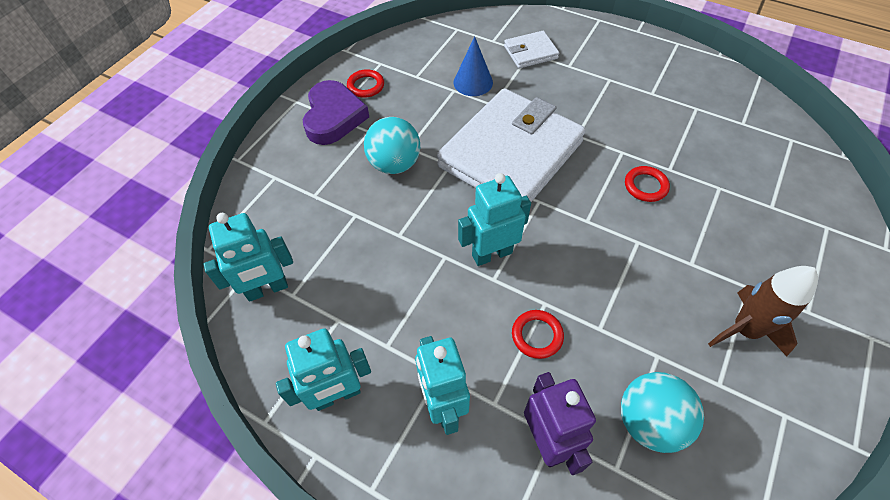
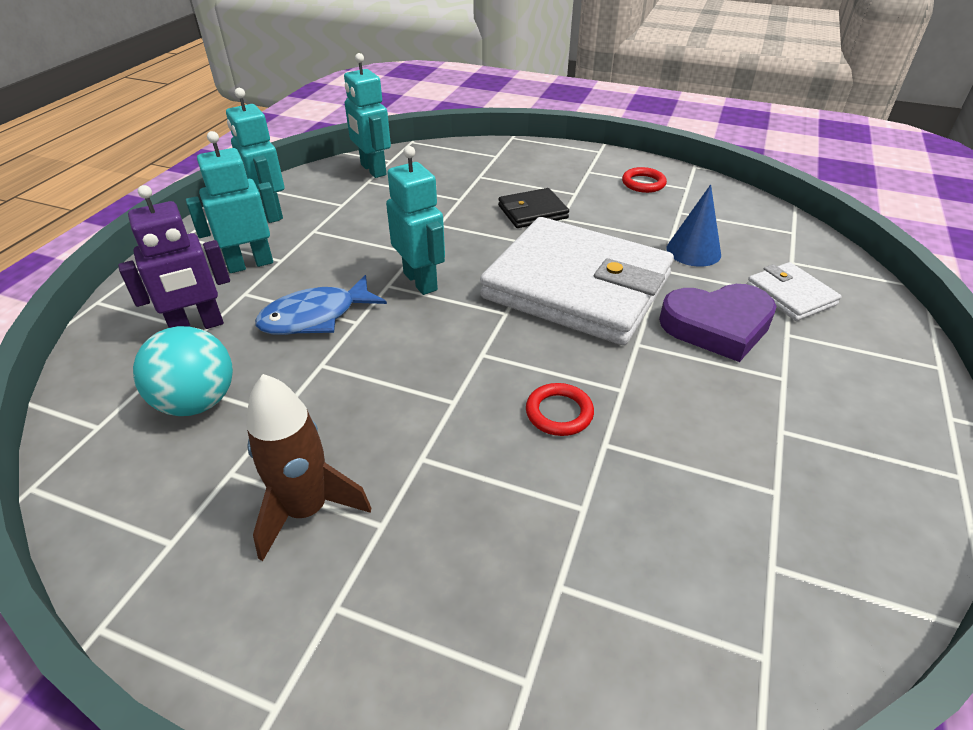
camera: 80 degrees right, 15 degrees down
purple heart [303,80,369,145] -> purple heart moved to [659,284,777,362]
turquoise ball [364,117,420,174] -> black wallet [498,188,569,228]
red ring [512,310,564,359] -> blue fish [255,275,387,335]

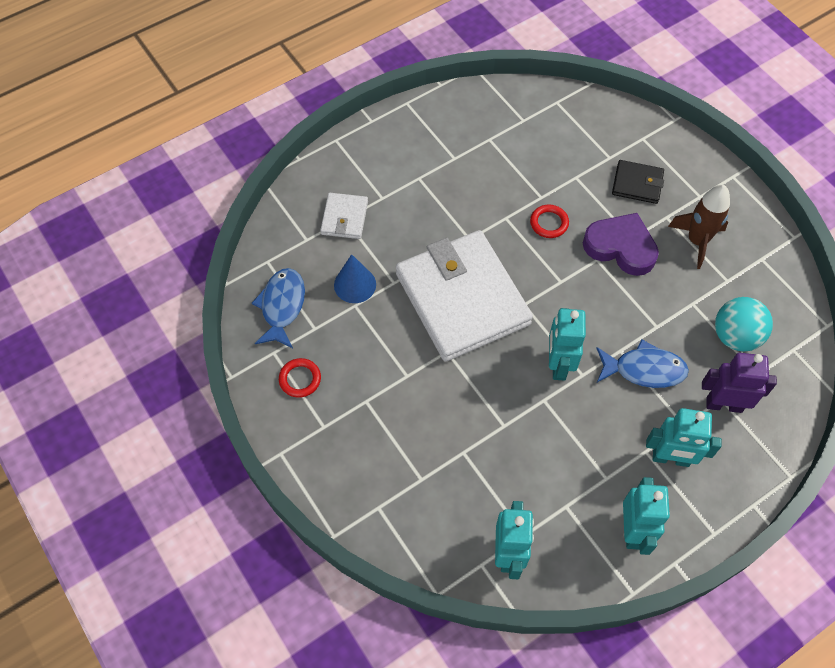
camera: 145 degrees left, 20 degrees up
black wallet [498,188,569,228] -> black wallet moved to [612,160,664,204]
purple heart [659,284,777,362] -> purple heart moved to [583,213,659,276]
none -> blue fish [252,268,305,348]

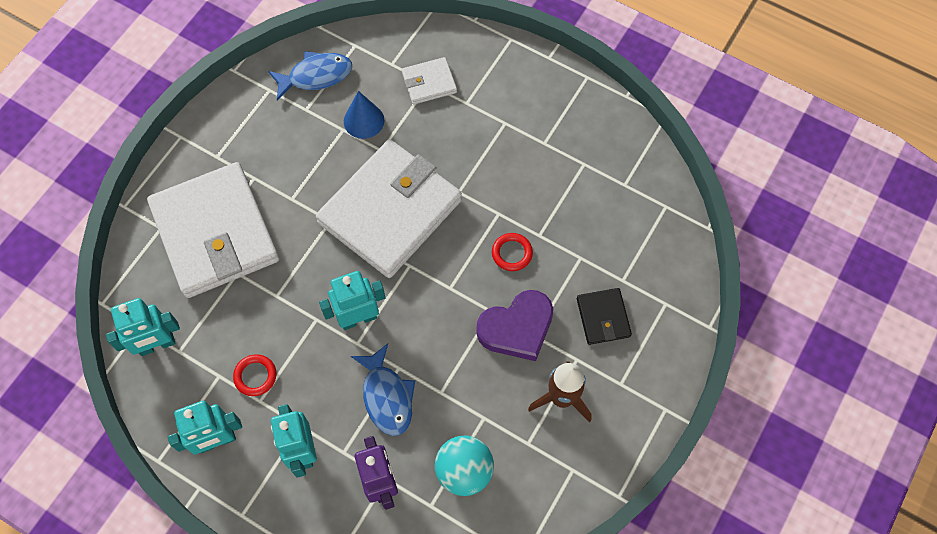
camera: 65 degrees right, 5 degrees up
red ring [279,358,321,398] -> red ring moved to [233,354,276,396]
purple heart [583,213,659,276] -> purple heart turned 60 degrees clockwise [476,290,553,361]
none -> white wallet [147,162,279,298]

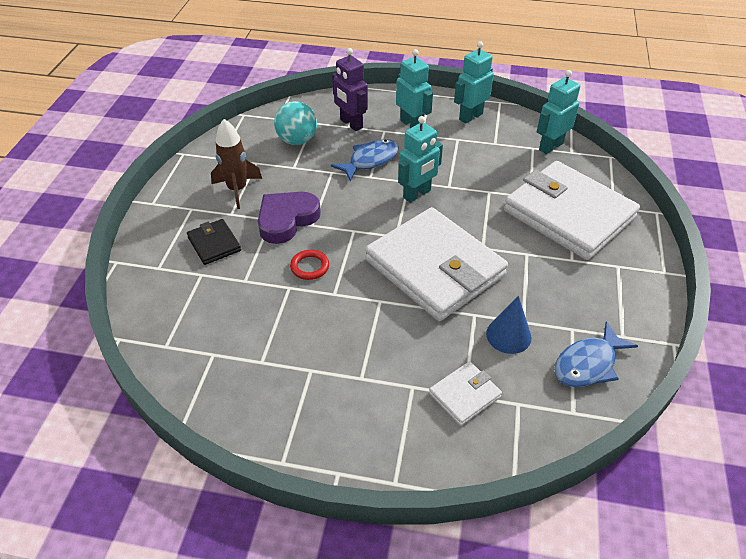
camera: 160 degrees right, 20 degrees down
red ring [233,354,276,396] -> none
white wallet [316,139,462,278] -> white wallet turned 60 degrees counterclockwise [365,207,508,321]
blue fish [351,343,415,436] -> blue fish turned 90 degrees clockwise [331,139,399,182]

